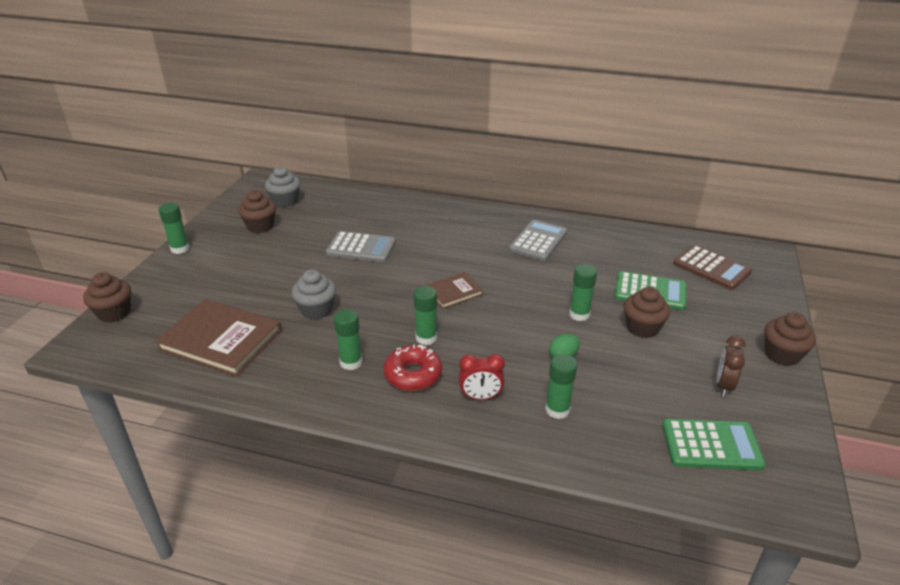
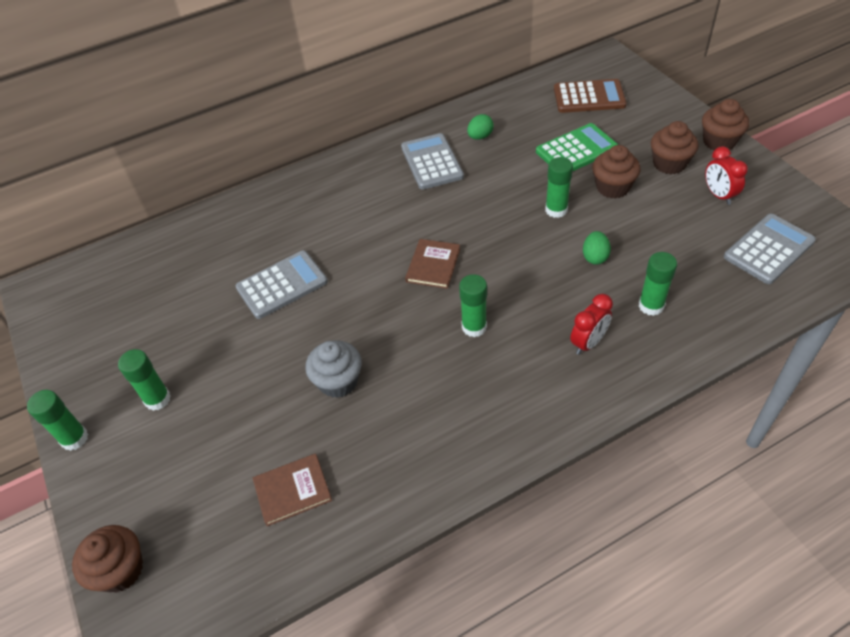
camera: 40 degrees left, 15 degrees up
brown book [155,299,282,377] -> brown book [253,454,332,526], size x0.53
brown cupcake [238,190,276,233] -> brown cupcake moved to [651,121,698,174]
grey cupcake [265,166,300,207] -> none
green glue stick [334,309,362,370] -> green glue stick moved to [118,349,171,411]
red donut [383,345,442,391] -> none
green calculator [662,419,765,470] -> grey calculator [724,214,816,284]
brown clock [716,335,746,397] -> red clock [705,146,748,205]
none -> green egg [467,114,494,140]

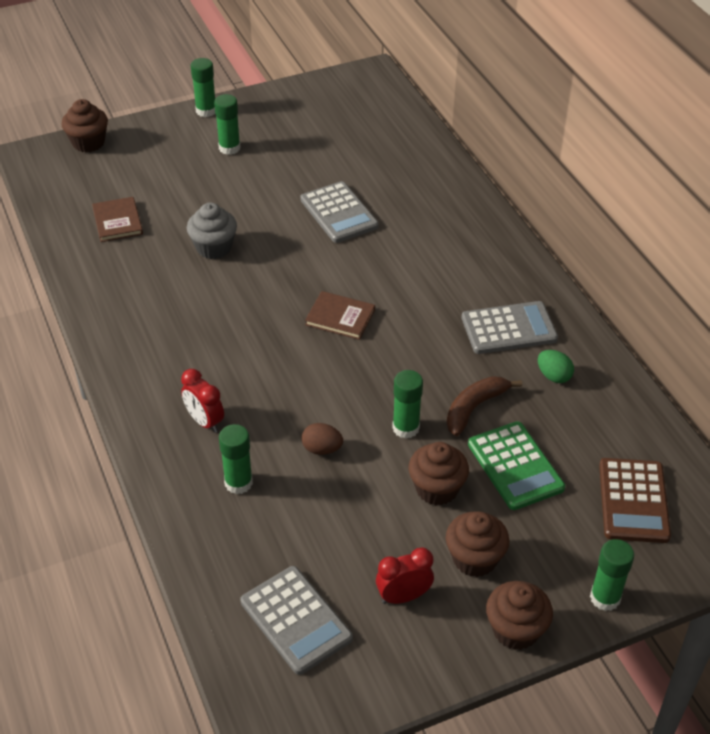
camera: 90 degrees right, 5 degrees down
green glue stick [459,274,487,337] -> green glue stick moved to [590,539,634,611]
green egg [583,231,611,265] -> brown egg [301,423,343,455]
none -> brown banana [447,376,522,436]

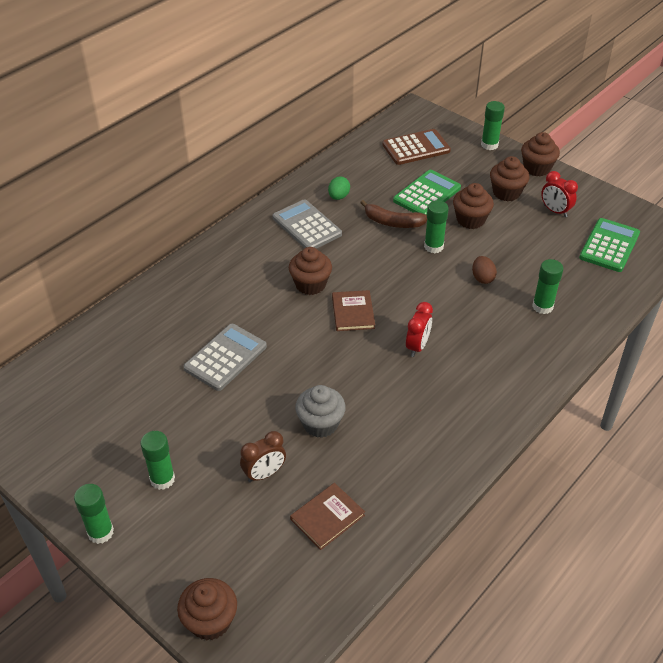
camera: 115 degrees left, 0 degrees up
red clock [181,369,224,433] -> red clock moved to [406,302,433,357]
grey calculator [241,566,353,675] -> green calculator [579,218,640,272]
none -> brown clock [240,431,286,482]
none -> brown cupcake [289,247,332,295]

